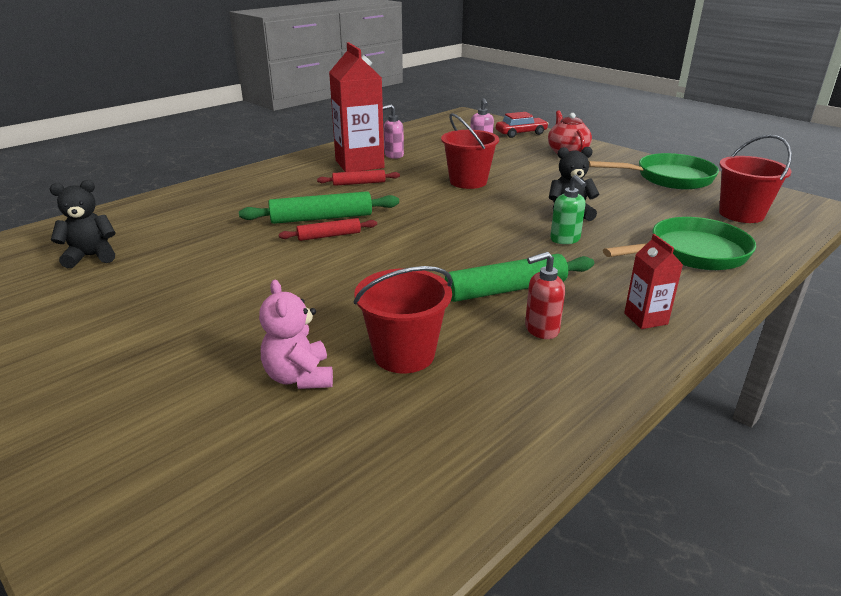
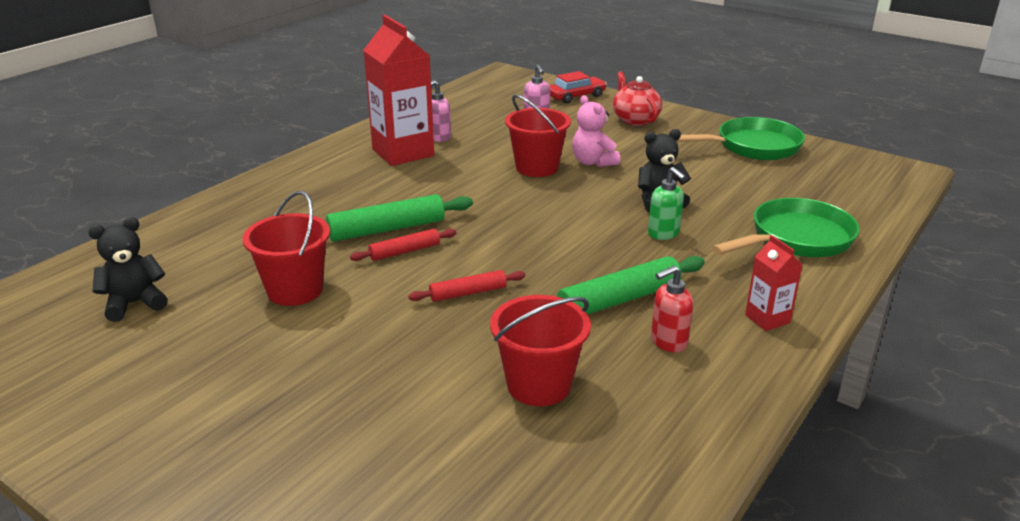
camera: 10 degrees left, 0 degrees up
pink teddy bear [259,280,333,389] -> pink teddy bear moved to [572,95,620,167]
red rolling pin [317,170,400,186] -> red rolling pin moved to [408,270,525,302]
red bucket [719,135,792,223] -> red bucket moved to [242,191,330,306]

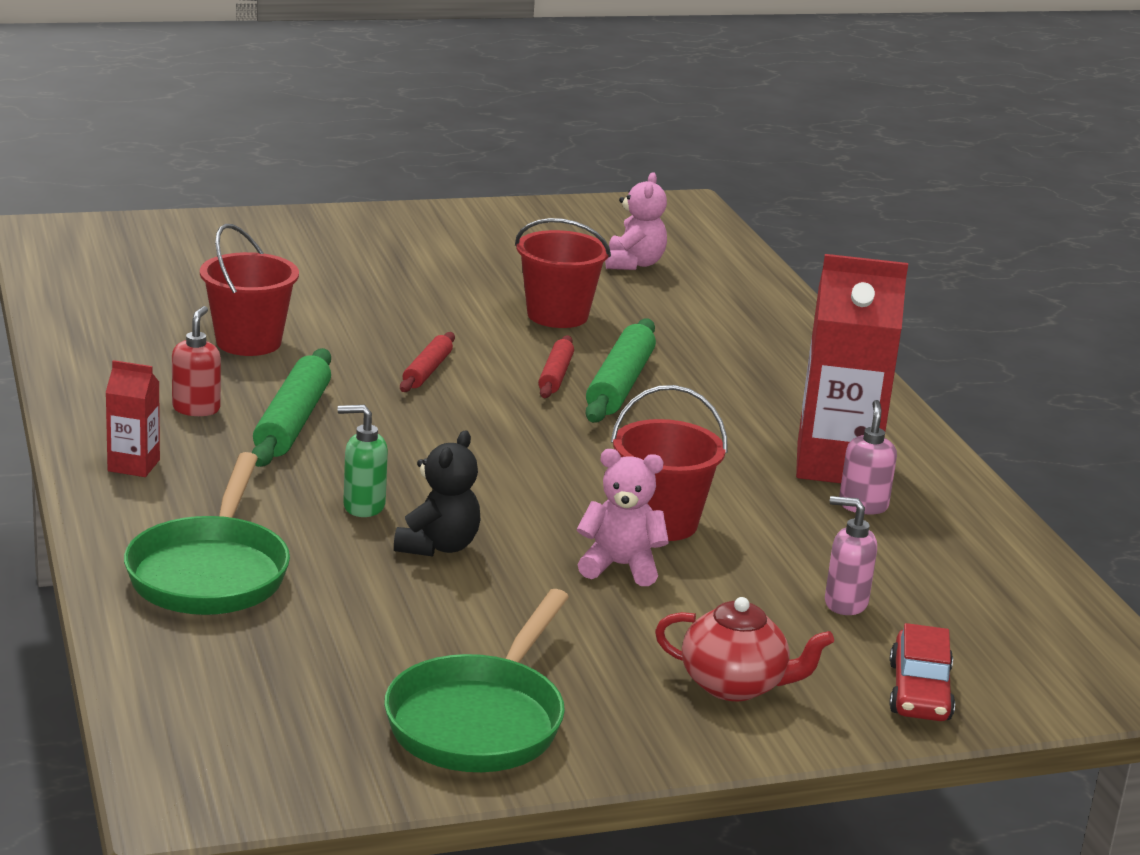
camera: 125 degrees right, 5 degrees down
black teddy bear [88,217,168,322] -> pink teddy bear [605,172,667,270]

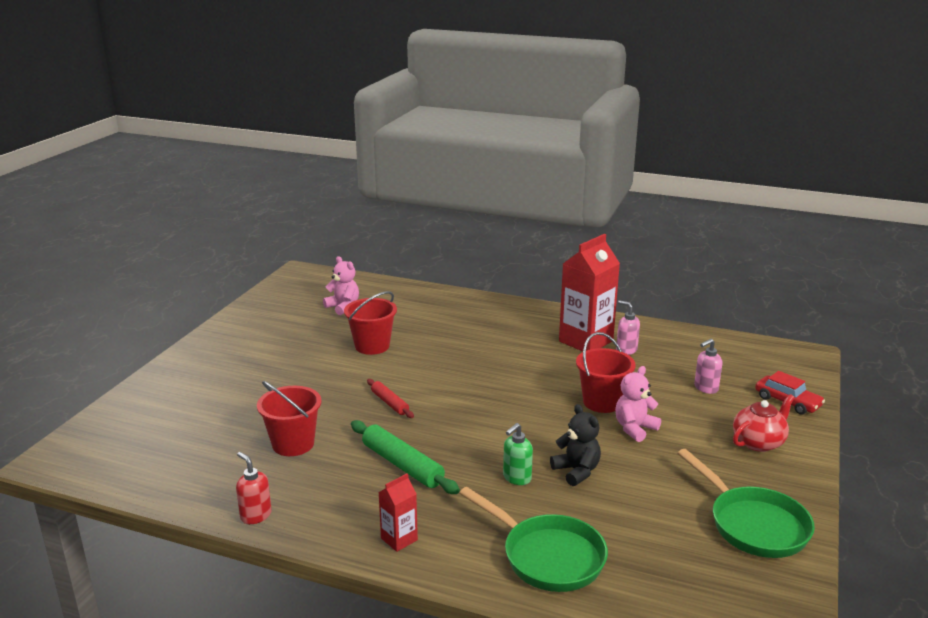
camera: 50 degrees left, 0 degrees up
red soap dispenser [172,306,221,416] -> red soap dispenser moved to [236,452,272,524]
red rolling pin [538,335,574,398] -> none
green rolling pin [586,318,656,423] -> none

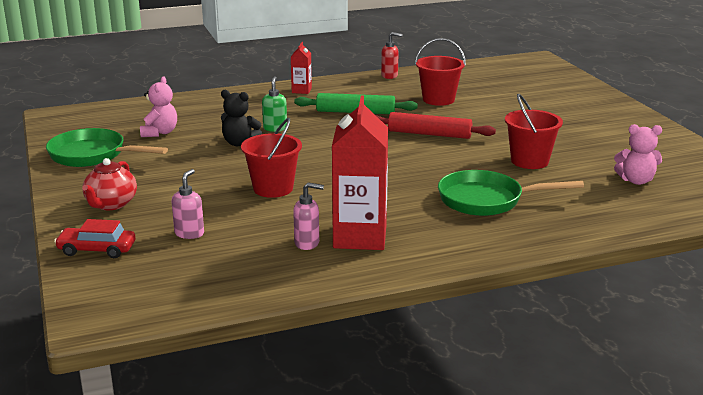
camera: 140 degrees right, 0 degrees up
red rolling pin [367,379,414,418] -> red rolling pin [376,112,496,139], size x1.69
green pan [459,487,608,592] -> green pan moved to [438,170,584,216]
pink teddy bear [615,366,661,442] -> pink teddy bear moved to [140,77,177,137]

